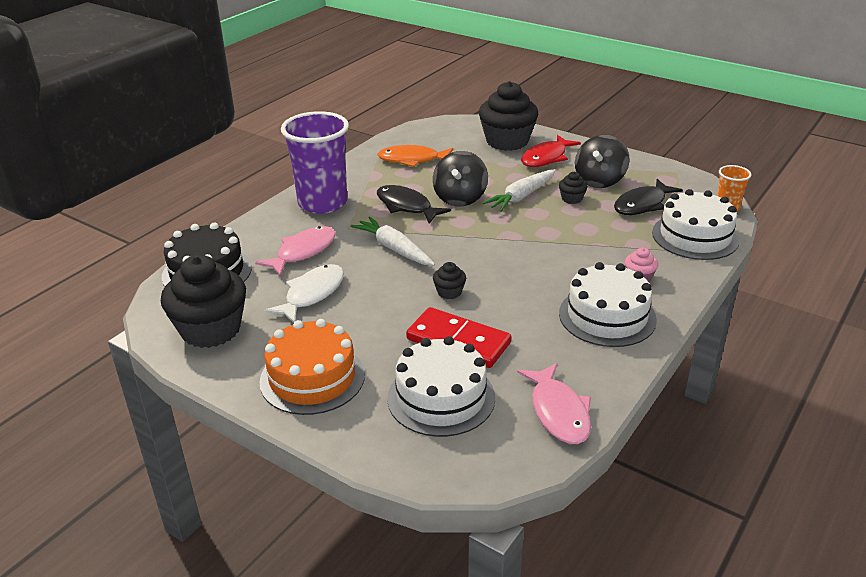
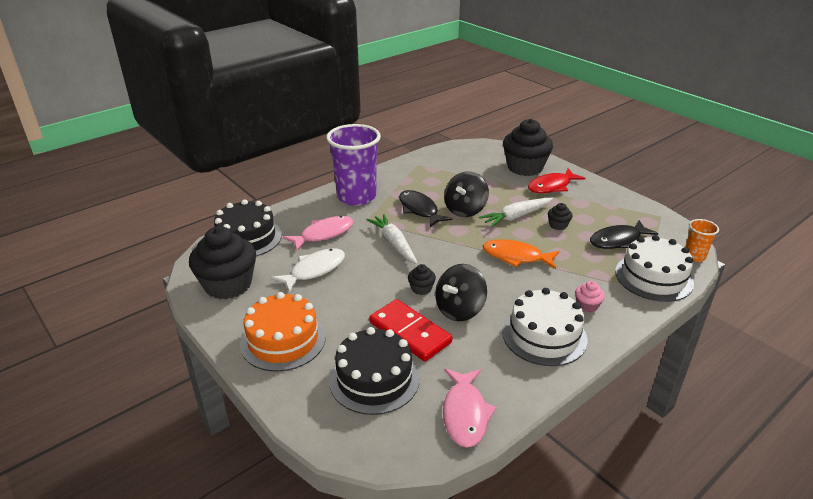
camera: 15 degrees right, 0 degrees up
orange fish [377,145,453,167] -> orange fish moved to [483,239,560,269]
white cake [387,336,495,437] -> black cake [329,327,420,415]
black spinning top [575,135,630,188] -> black spinning top moved to [435,264,487,321]

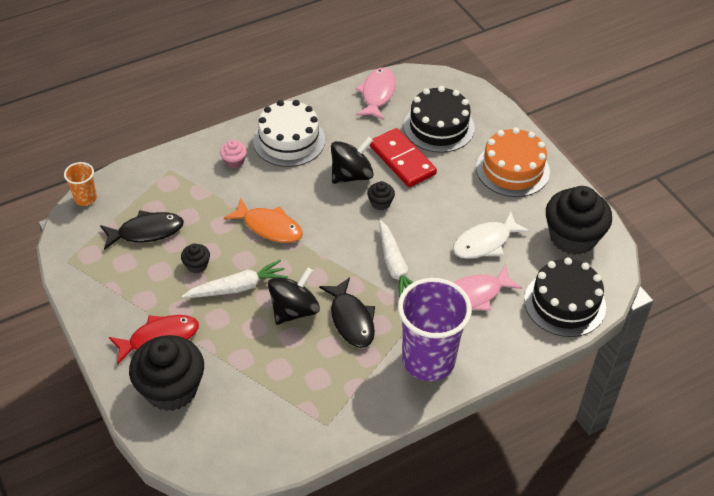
camera: 170 degrees left, 15 degrees up
white cake [615,235,694,302] -> none

